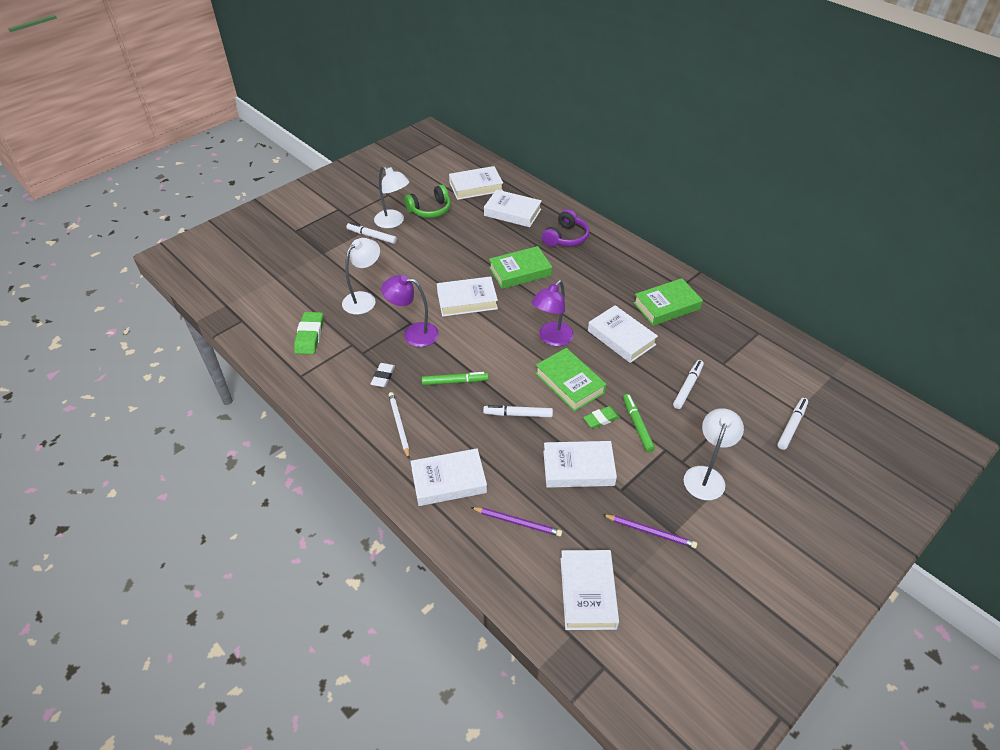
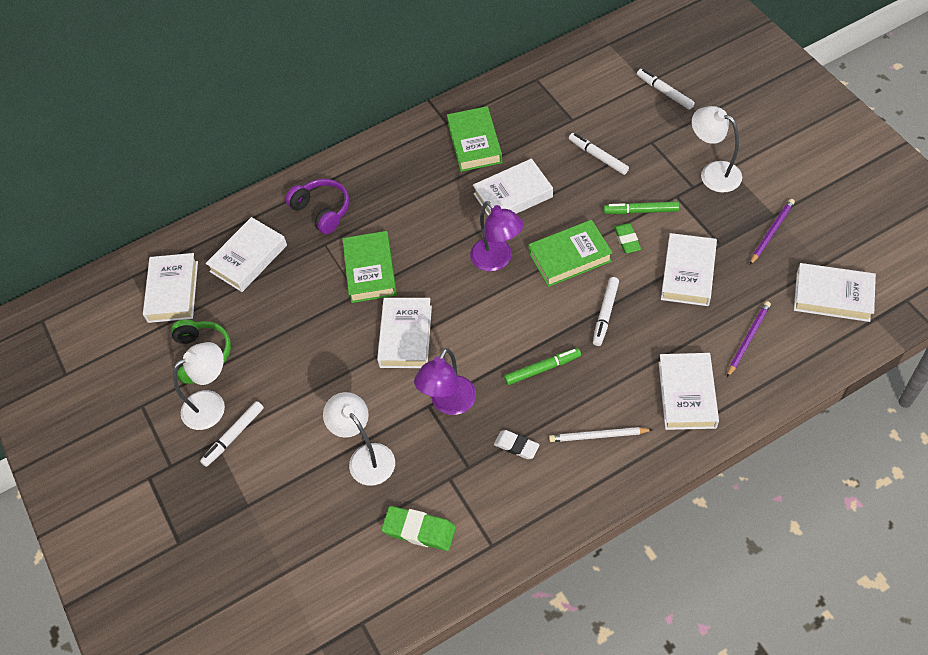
camera: 70 degrees left, 10 degrees up
green marker [422,372,489,385] -> green marker turned 60 degrees clockwise [504,348,581,385]

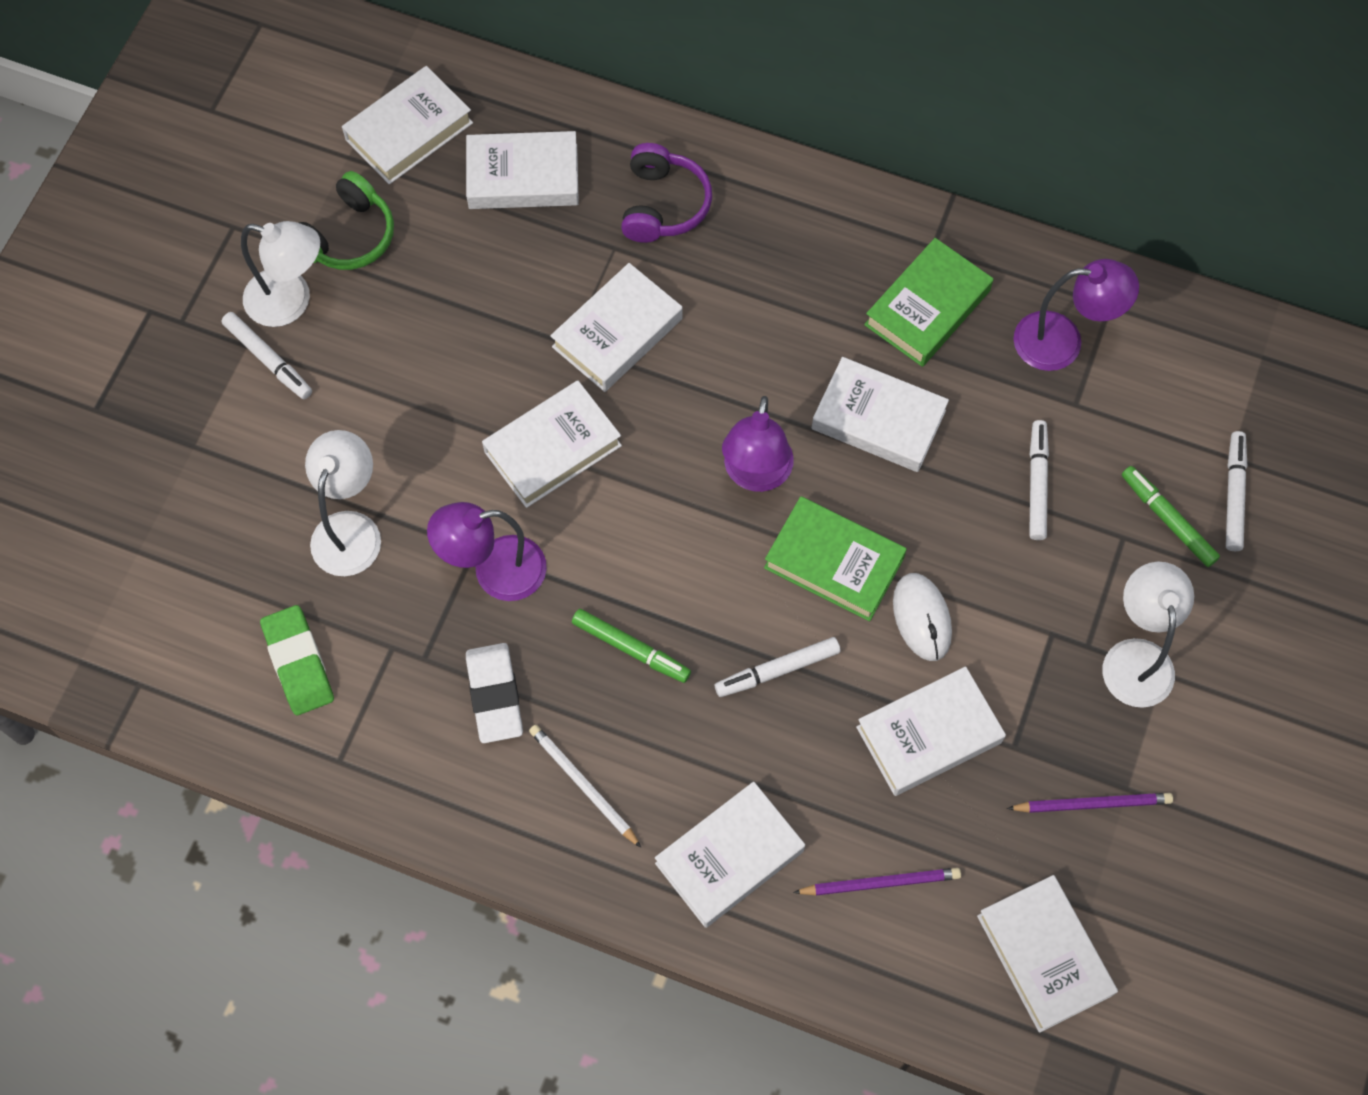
camera: 45 degrees right, 10 degrees up
white marker [200,401,264,467] -> white marker turned 135 degrees counterclockwise [221,312,312,399]
green book [343,231,397,303] -> white book [550,263,683,392]
white eraser [494,430,540,459] -> white eraser [466,643,523,743], size x1.53
green marker [604,201,679,214] -> green marker moved to [1122,466,1220,567]
green eraser [614,223,641,253] -> white mouse [893,573,952,661]
none -> purple lamp [1013,259,1139,371]

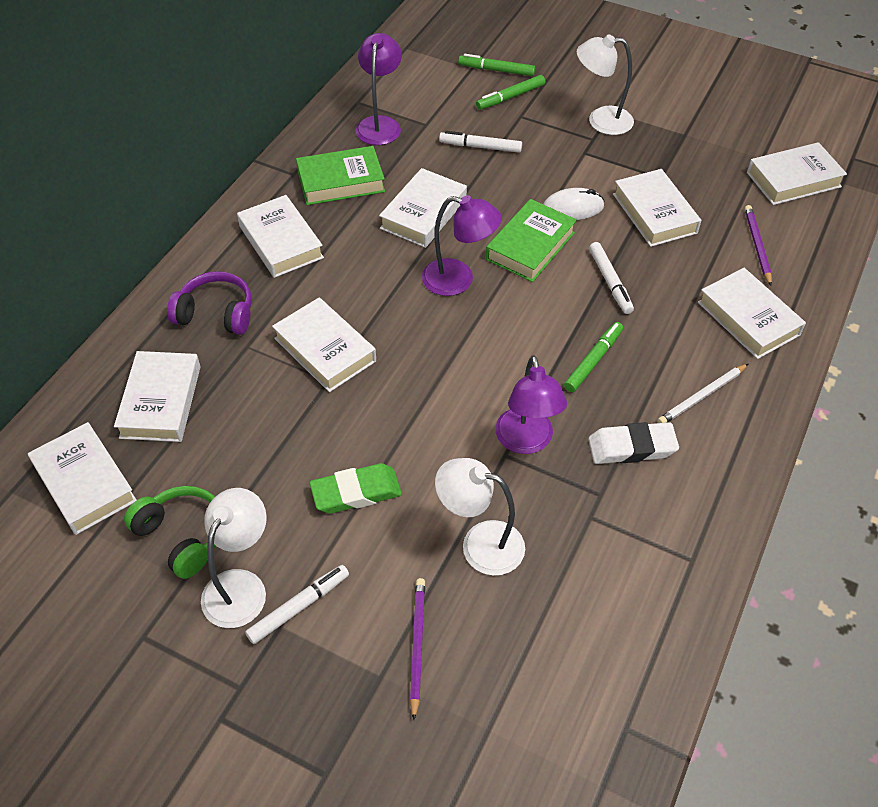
camera: 85 degrees left, 15 degrees down
green eraser [260,605,334,715] -> green eraser moved to [309,463,402,514]
white book [482,381,622,508] -> white book moved to [237,195,324,278]
green book [864,238,993,367] -> green book turned 60 degrees counterclockwise [296,146,385,205]
purple pencil [1007,793,1173,813] -> purple pencil moved to [410,578,425,720]
white marker [1226,431,1247,551] -> green marker [458,54,535,76]

